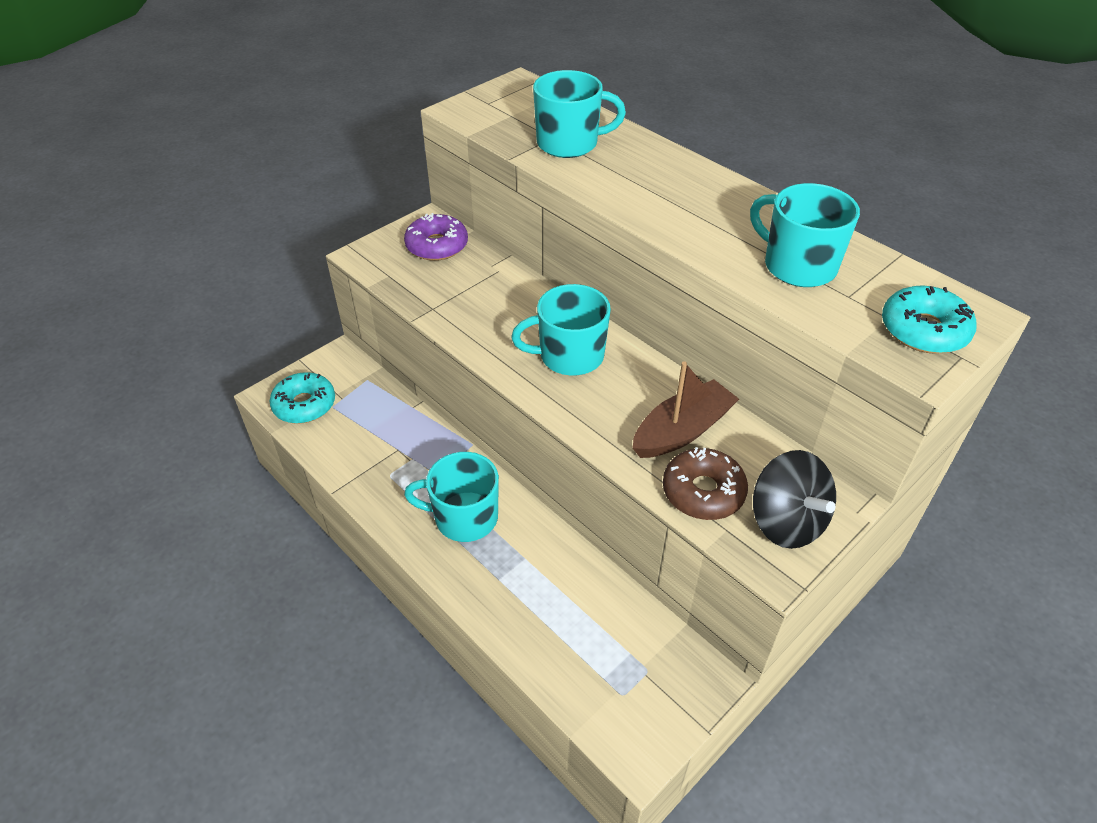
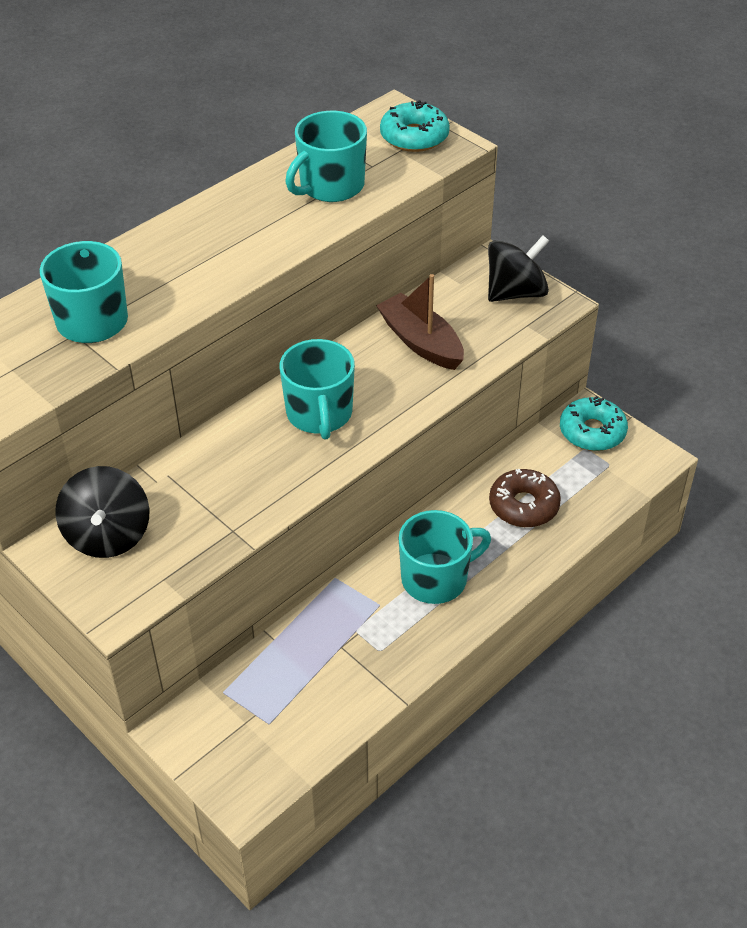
camera: 90 degrees left, 0 degrees up
turquoise donut [269,372,335,424] -> turquoise donut moved to [560,396,628,451]
purple donut [404,213,468,261] -> black spinning top [56,466,149,558]
turquoise mug [404,452,499,542] -> turquoise mug turned 120 degrees counterclockwise [399,510,491,604]
brown donut [663,447,748,520] -> brown donut moved to [489,469,561,527]

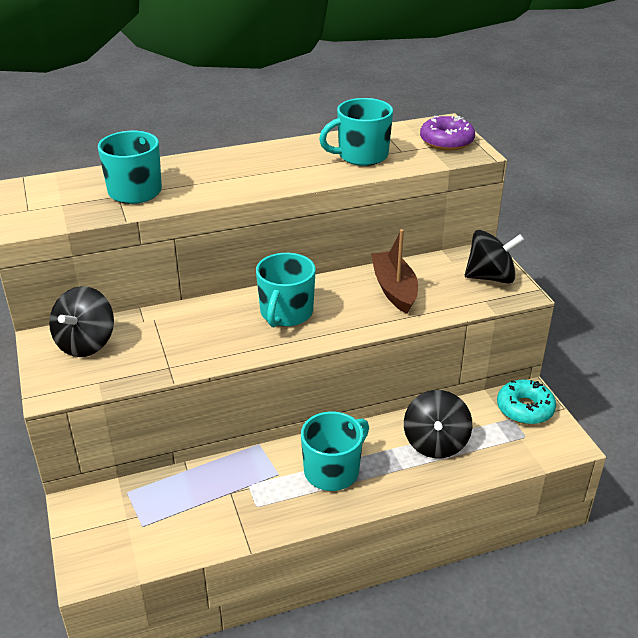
camera: 25 degrees right, 10 degrees down
turquoise donut [380,100,450,152] -> purple donut [420,115,475,150]
turquoise mug [399,510,491,604] -> turquoise mug turned 45 degrees counterclockwise [301,412,369,491]
brown donut [489,469,561,527] -> black spinning top [404,390,472,458]

